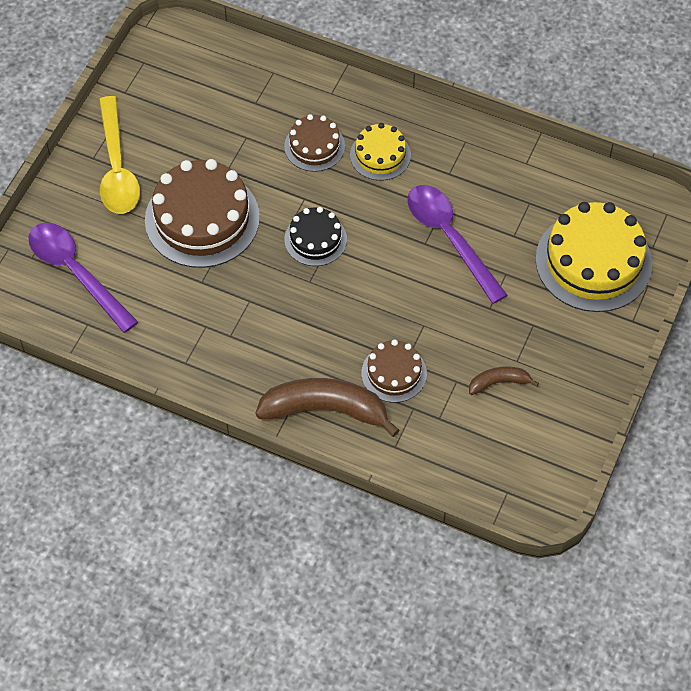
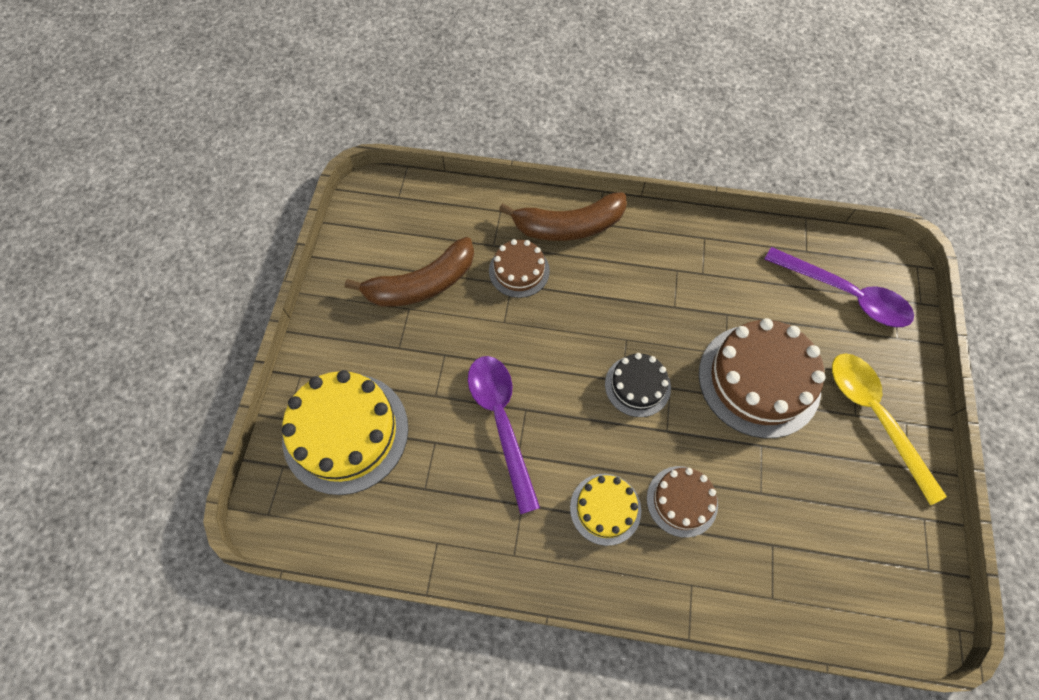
camera: 165 degrees right, 5 degrees up
purple spoon [407,185,507,304] -> purple spoon turned 150 degrees counterclockwise [468,356,540,514]
brown banana [469,367,539,395] -> brown banana [345,237,474,307], size x2.00

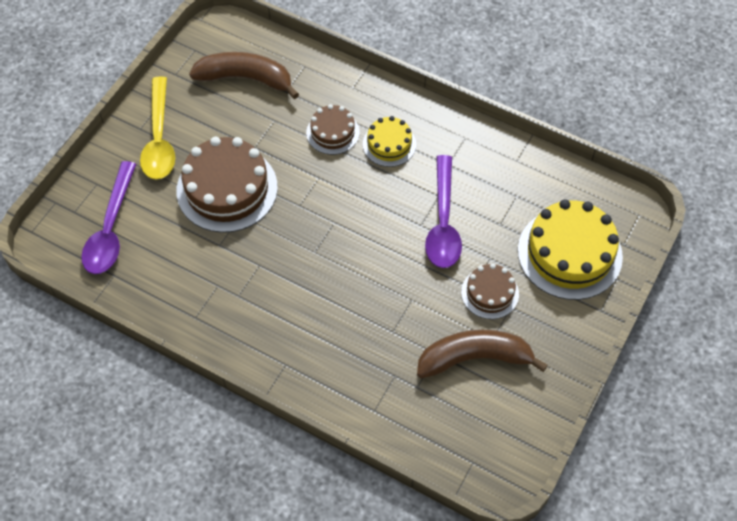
camera: 160 degrees left, 5 degrees down
brown cake [489,239,550,298] -> brown cake moved to [461,263,519,319]
brown banana [499,192,627,241] -> brown banana moved to [189,52,299,99]
black cake [605,353,671,417] -> none
purple spoon [764,247,914,327] -> purple spoon turned 135 degrees counterclockwise [81,161,136,274]

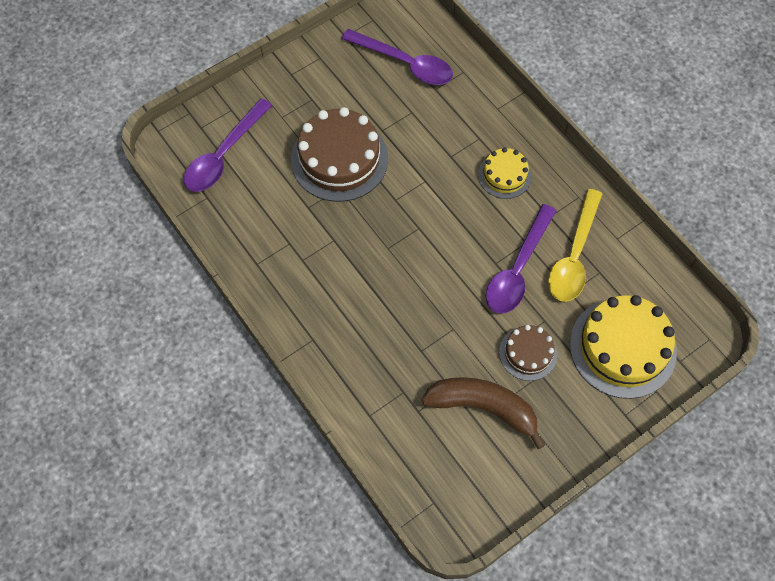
camera: 25 degrees right, 5 degrees up
yellow spoon [140,76,175,180] -> yellow spoon moved to [548,189,602,302]
brown banana [189,52,299,99] -> purple spoon [342,29,453,85]
brown cake [306,104,359,155] -> none

